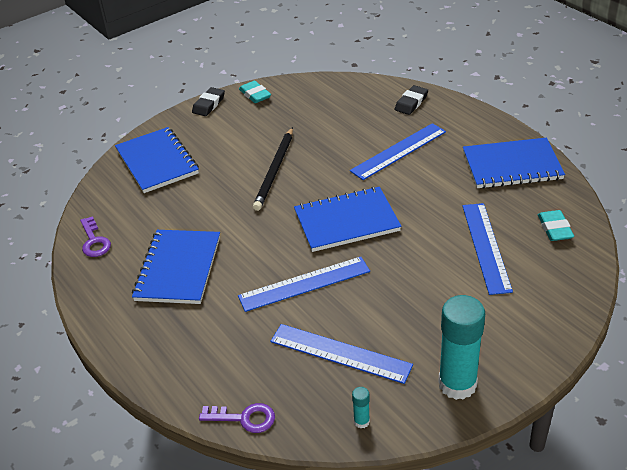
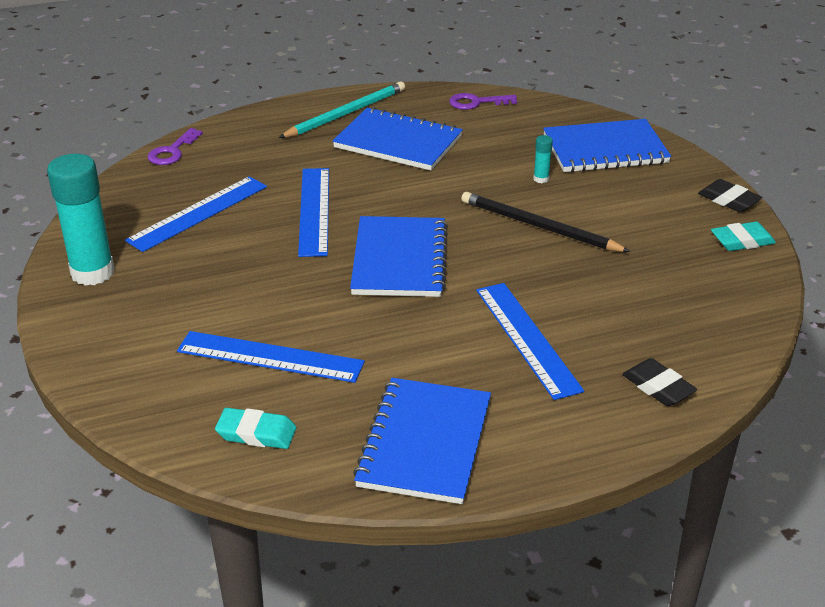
camera: 105 degrees right, 5 degrees down
turquoise glue stick [352,387,370,428] -> turquoise glue stick moved to [533,135,553,183]
none -> turquoise pencil [279,82,405,138]

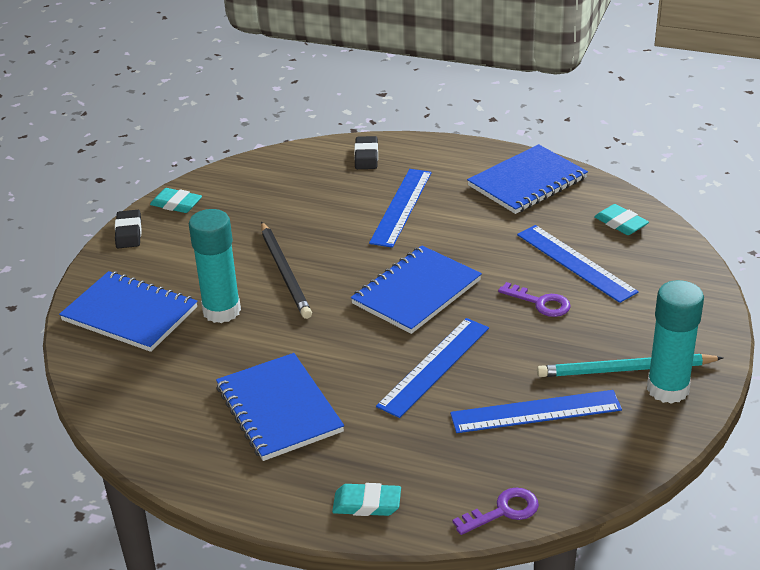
camera: 140 degrees left, 0 degrees up
turquoise pencil [279,82,405,138] -> turquoise pencil moved to [537,354,723,377]
purple key [449,93,517,110] -> purple key moved to [498,282,571,317]
turquoise glue stick [533,135,553,183] -> turquoise glue stick [189,209,241,323], size x2.43
none -> turquoise eraser [332,483,401,516]

